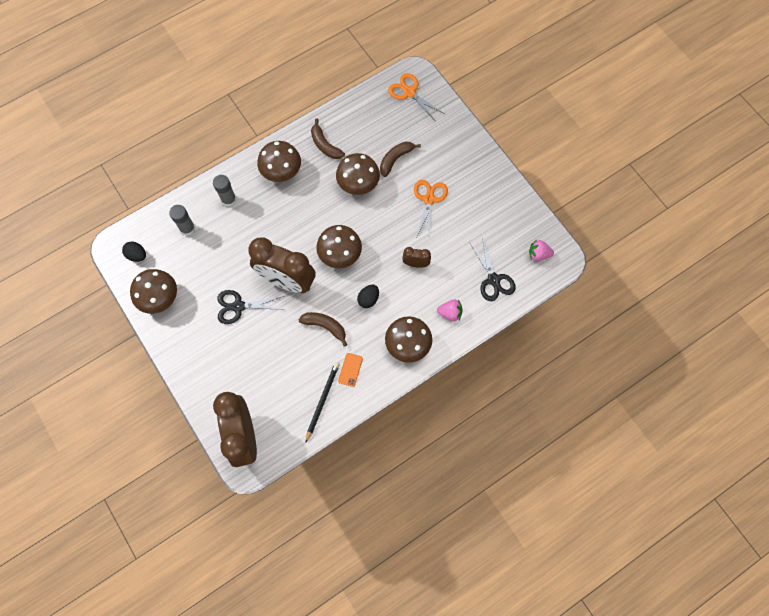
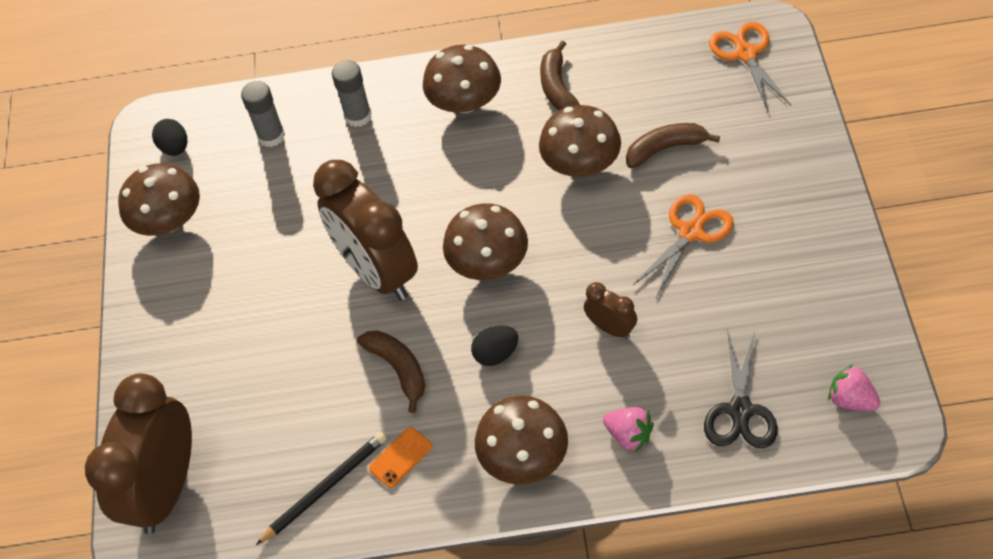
camera: 35 degrees right, 15 degrees down
black scissors [217,290,284,324] -> none

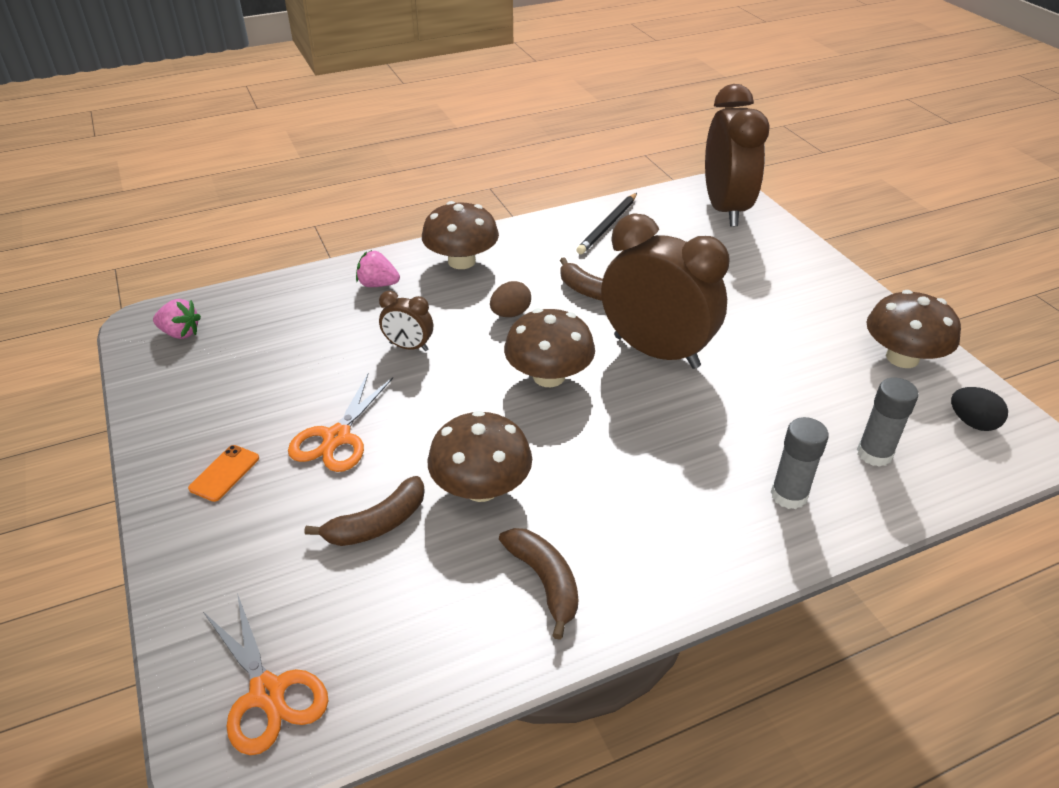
camera: 155 degrees right, 15 degrees down
orange phone [369,427,432,488] -> orange phone moved to [188,445,259,502]
brown mushroom [423,45,501,113] -> none
black egg [471,325,518,366] -> brown egg [490,281,531,317]
black scissors [704,329,778,448] -> none

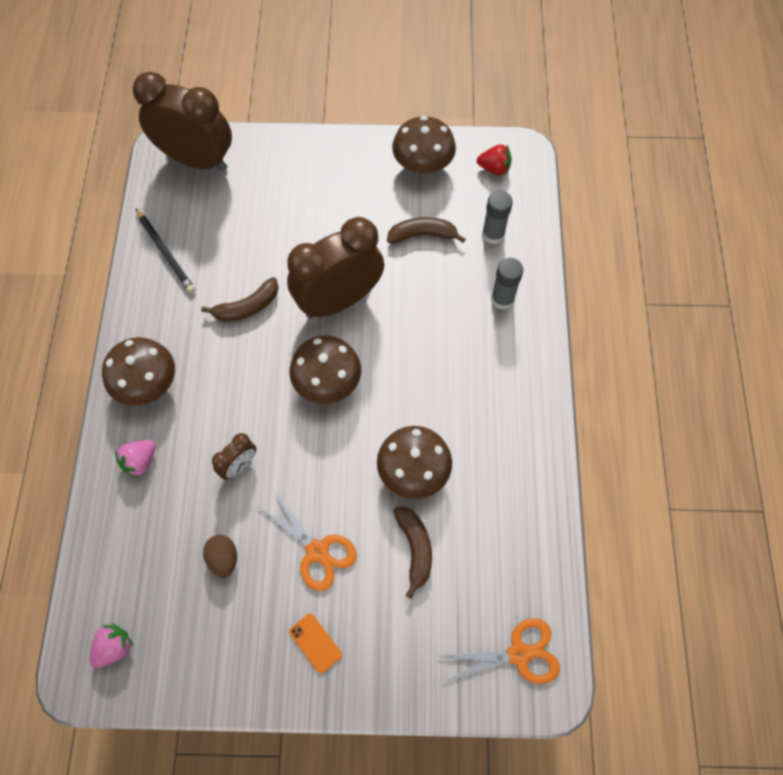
camera: 65 degrees left, 25 degrees up
brown egg [490,281,531,317] -> brown egg moved to [203,535,237,578]
brown banana [499,528,578,640] -> brown banana moved to [387,217,466,243]
black egg [951,387,1008,431] -> red strawberry [477,144,512,175]

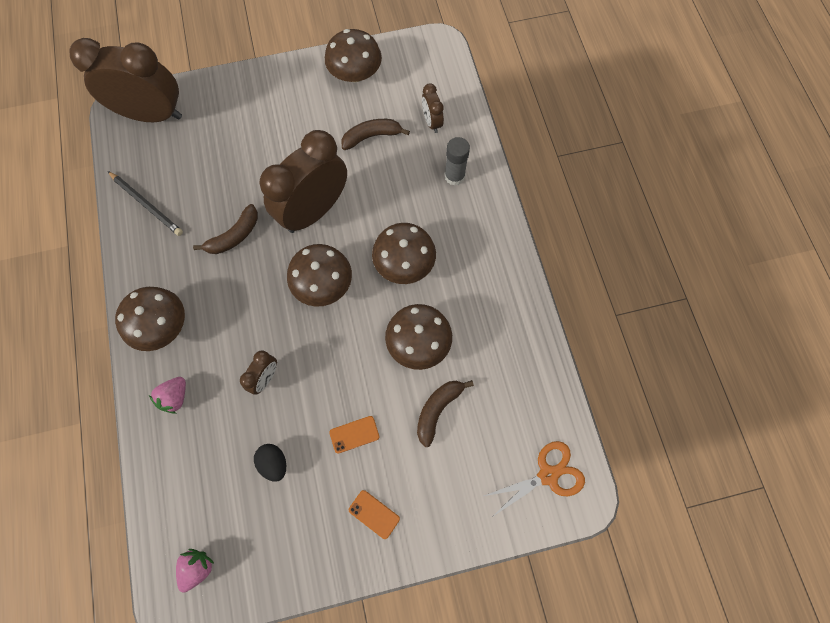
camera: 15 degrees left, 5 degrees up
brown egg [203,535,237,578] -> black egg [254,444,286,482]
orange scissors [258,492,357,591] -> orange phone [329,416,379,454]
brown banana [393,507,432,599] -> brown banana turned 120 degrees counterclockwise [417,380,474,447]
red strawberry [477,144,512,175] -> none
grey glue stick [482,190,513,244] -> brown clock [422,83,444,133]
none -> brown mushroom [372,223,436,284]

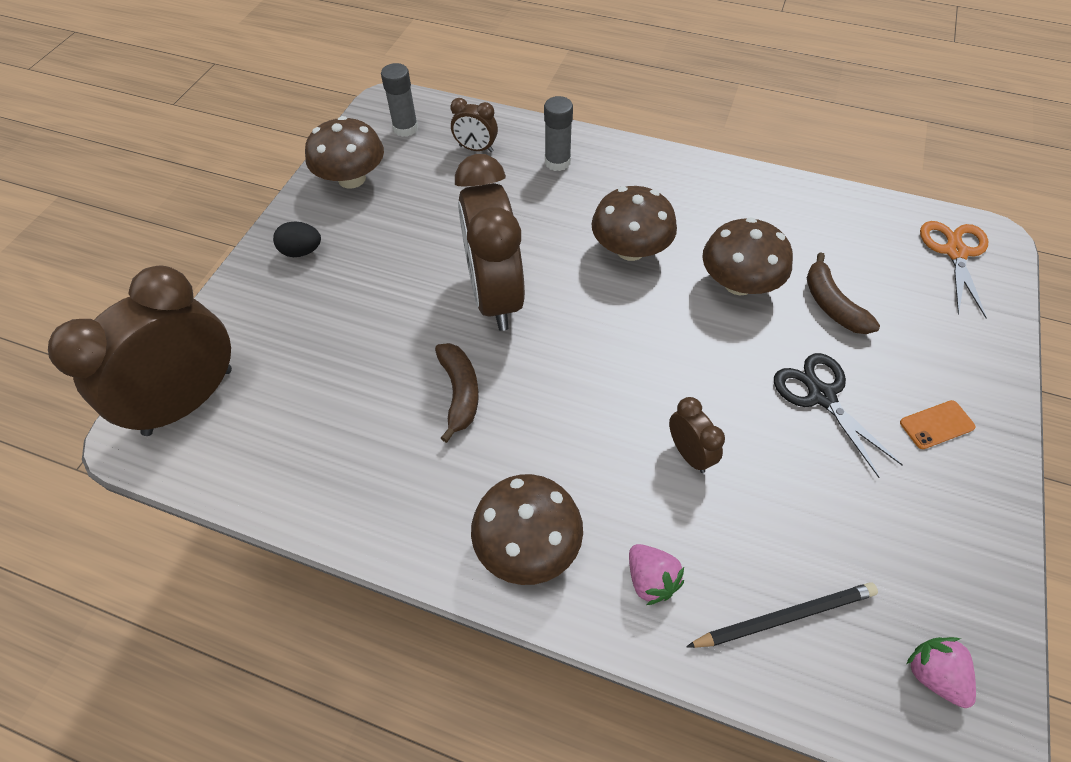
camera: 55 degrees left, 15 degrees down
black pencil [108,171,183,236] -> black pencil moved to [686,582,878,648]
black egg [254,444,286,482] -> black egg moved to [273,221,321,257]
brown mushroom [287,244,352,307] -> none
orange phone [329,416,379,454] -> black scissors [774,353,903,478]
brown banana [341,119,410,150] -> none
none -> grey glue stick [381,63,418,137]

